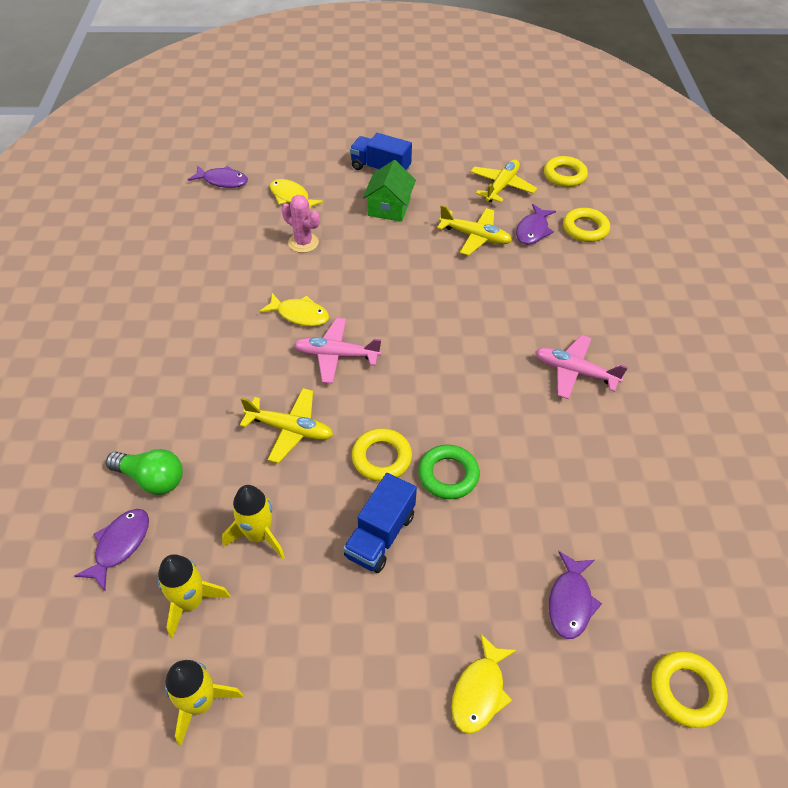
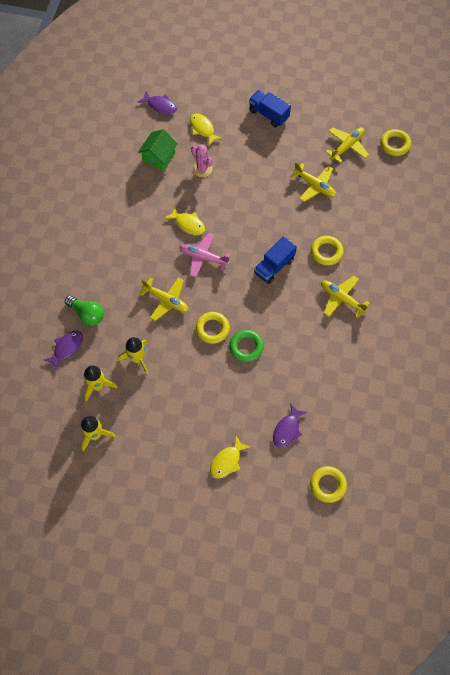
camera: 15 degrees right, 15 degrees up
blue truck [343,473,417,573] -> blue truck moved to [254,236,297,284]
green house [363,160,416,222] -> green house moved to [138,129,178,171]
purple fish [516,204,556,245] -> none
pink plane [535,335,628,399] -> yellow plane [321,276,370,318]
yellow ring [563,208,610,242] -> yellow ring moved to [311,236,344,266]

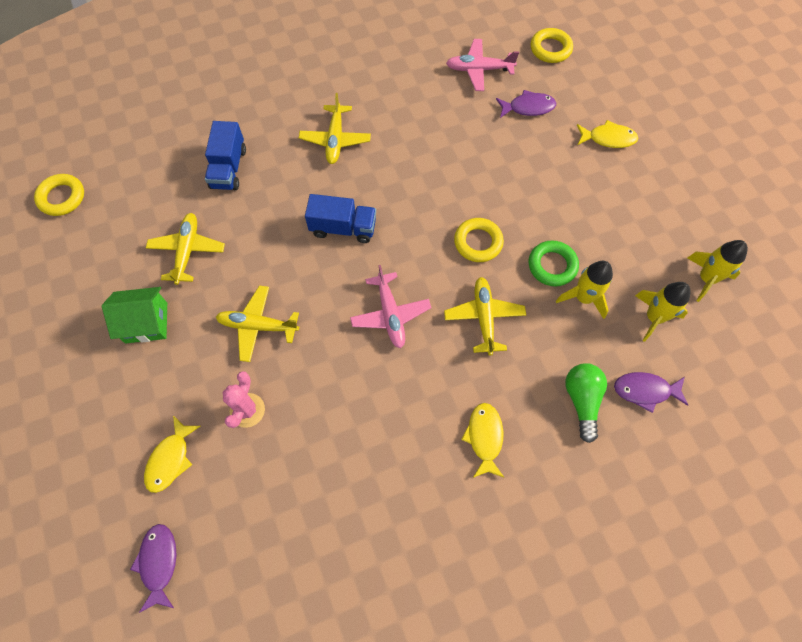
camera: 125 degrees left, 0 degrees up
green house [138,129,178,171] -> green house moved to [102,287,167,343]
yellow fish [165,206,205,235] -> yellow fish moved to [461,403,504,478]
green ring [229,330,264,362] -> green ring moved to [529,241,579,286]
blue truck [249,90,291,127] -> blue truck moved to [205,121,246,190]
yellow ring [311,236,344,266] -> none
yellow plane [325,127,369,163] -> yellow plane moved to [216,285,299,362]
none -> pink plane [446,39,519,91]

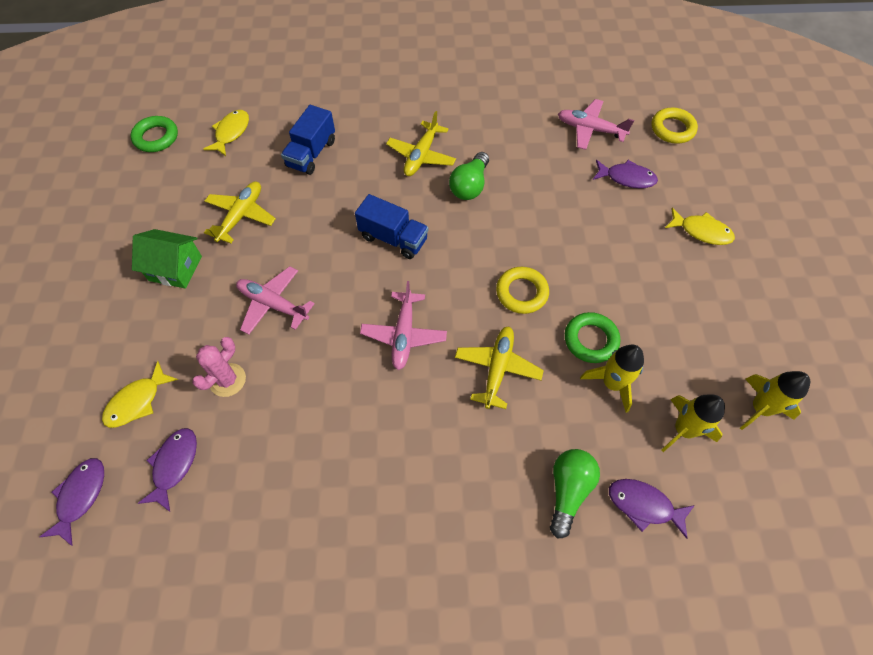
camera: 20 degrees right, 5 degrees down
yellow ring [34,174,84,216] -> green ring [130,116,178,152]
yellow plane [216,285,299,362] -> pink plane [236,266,315,335]
yellow fish [461,403,504,478] -> yellow fish moved to [203,110,249,156]
none -> purple fish [138,428,197,512]
none -> green light bulb [449,152,489,200]

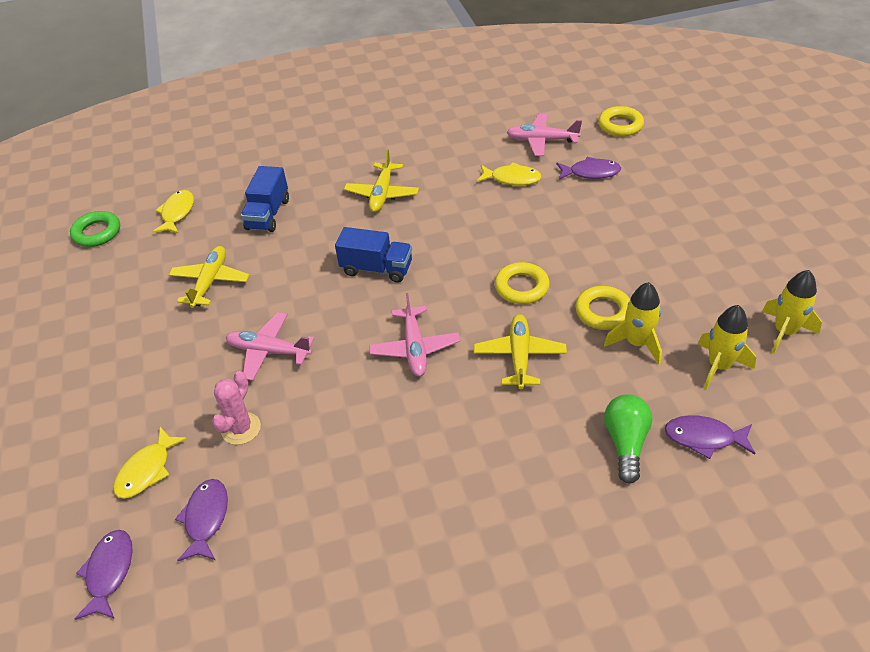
camera: 10 degrees left, 15 degrees down
green house [132,229,202,289] -> none
green light bulb [449,152,489,200] -> none
green ring [565,312,620,363] -> yellow ring [575,286,630,330]
yellow fish [665,208,735,245] -> yellow fish moved to [477,163,542,185]

